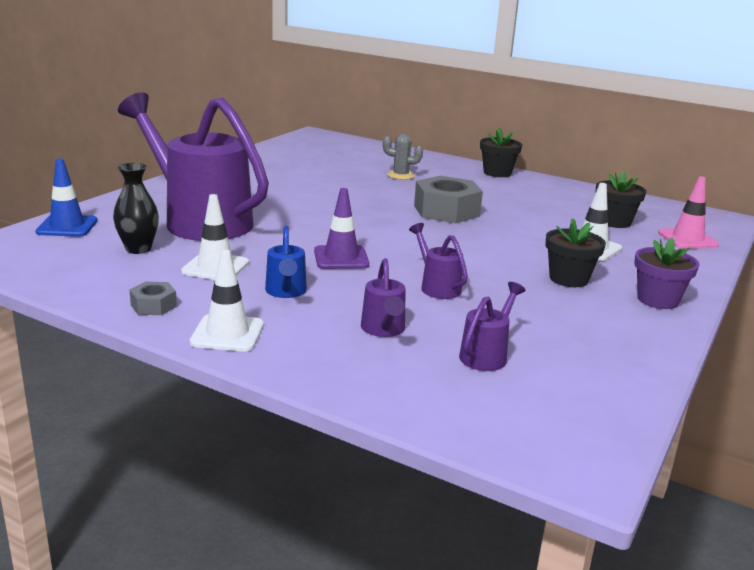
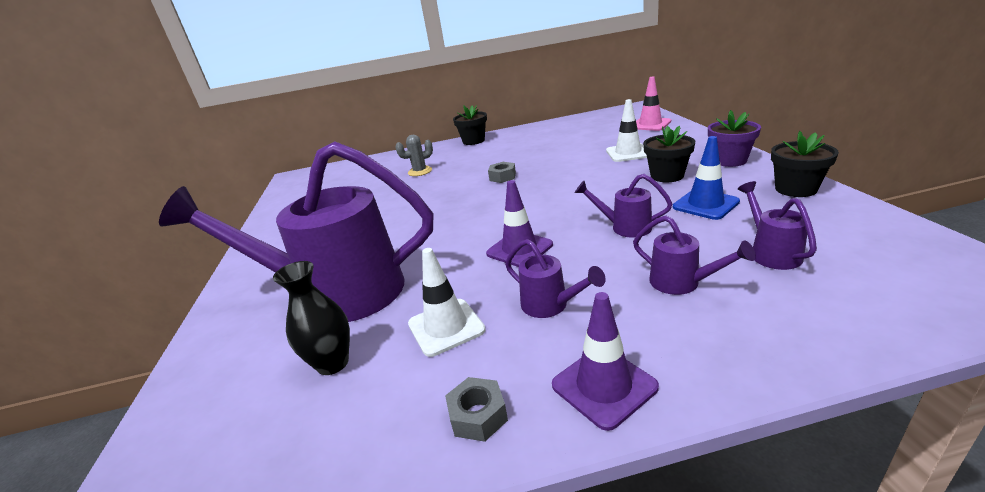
camera: 35 degrees left, 5 degrees up
blue traffic cone [35,159,98,237] -> blue traffic cone moved to [673,136,740,220]
white traffic cone [189,250,264,352] -> purple traffic cone [552,292,659,431]
blue watering can [265,226,307,298] -> purple watering can [505,239,606,318]
grey nut [414,176,483,223] -> grey nut [488,162,516,183], size x0.49
black flower pot [595,171,646,228] -> black flower pot moved to [771,131,839,197]

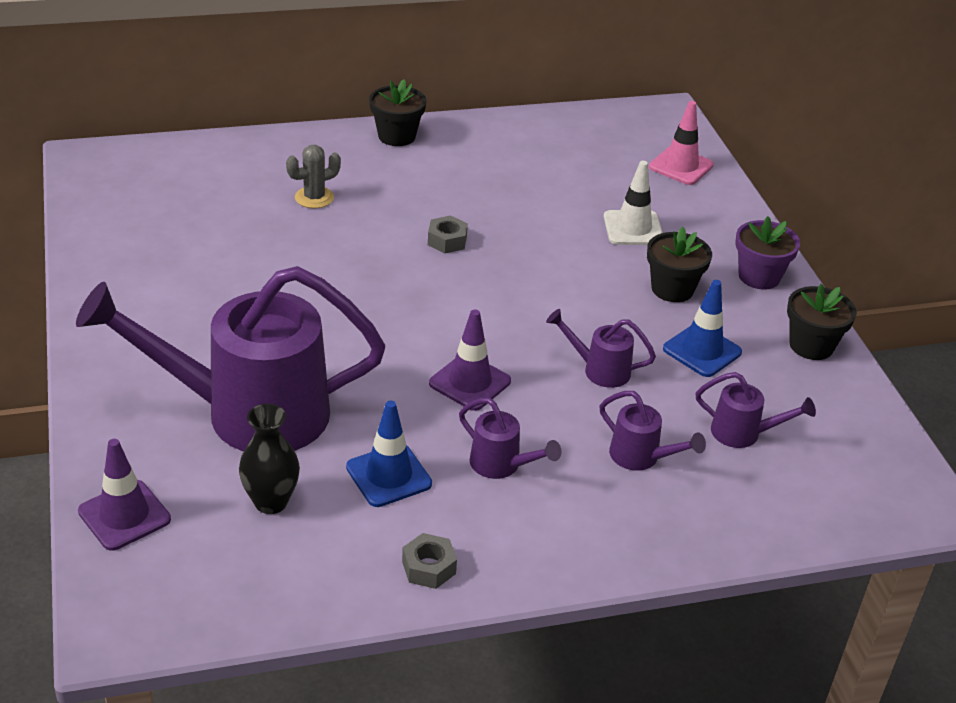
camera: 10 degrees left, 10 degrees up
white traffic cone [408,248,486,357] -> blue traffic cone [346,401,432,507]
purple traffic cone [552,292,659,431] -> purple traffic cone moved to [78,439,171,551]
purple watering can [738,181,817,270] -> purple watering can turned 120 degrees clockwise [695,372,816,448]

